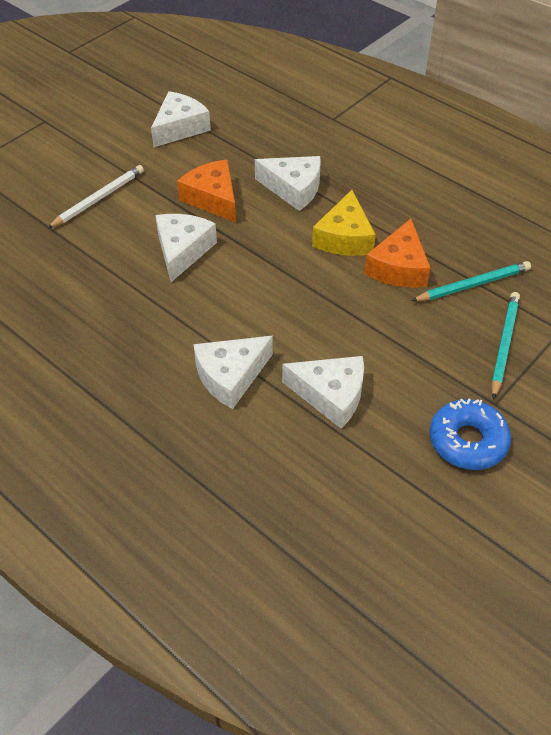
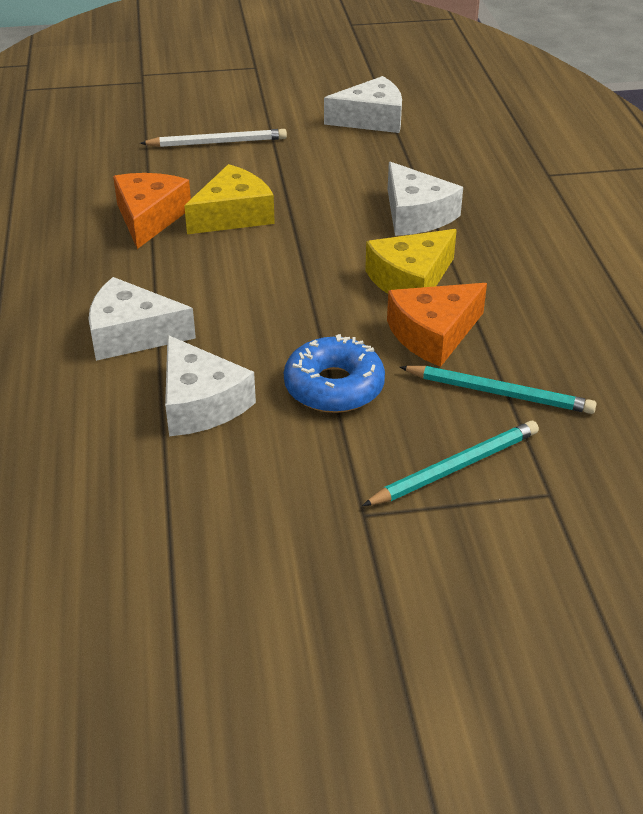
camera: 40 degrees right, 10 degrees down
white cheese [155,214,217,282] -> yellow cheese [184,164,275,234]
orange cheese [177,160,236,222] -> orange cheese moved to [113,173,191,249]
blue donut [429,399,511,470] -> blue donut moved to [284,334,385,413]

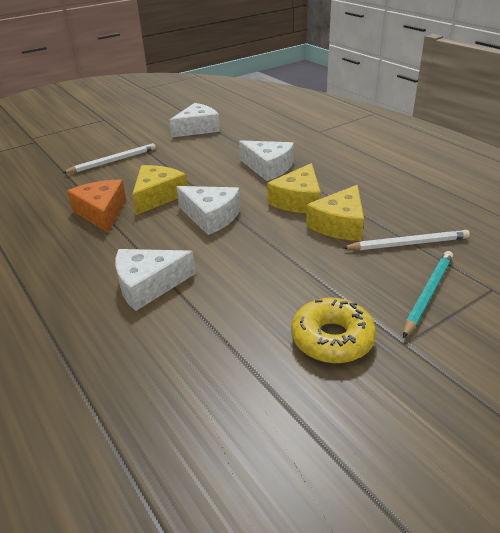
camera: 25 degrees left, 5 degrees down
white cheese [165,335,256,436] -> white cheese moved to [176,186,240,235]
blue donut [284,334,385,413] -> none
orange cheese [387,283,487,367] -> yellow cheese [306,185,364,241]
turquoise pencil [400,366,596,414] -> white pencil [342,230,470,250]
none -> yellow donut [291,297,376,363]

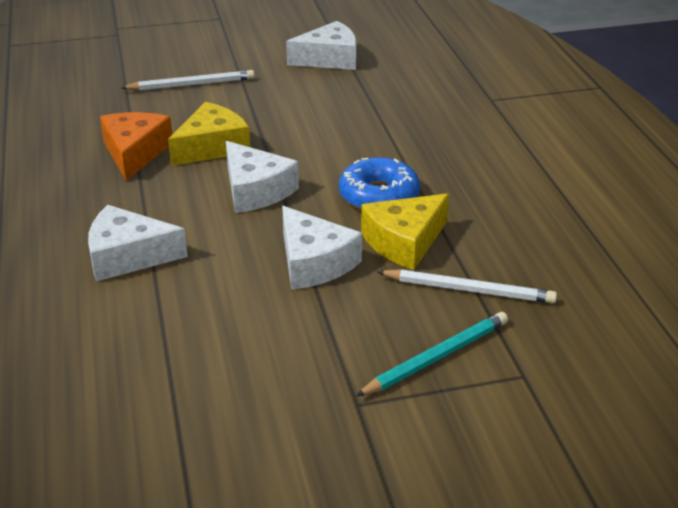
camera: 20 degrees right, 0 degrees up
white cheese [239,140,294,181] -> white cheese moved to [282,206,362,290]
yellow cheese [267,163,321,213] -> blue donut [339,157,420,210]
yellow donut [291,297,376,363] -> none

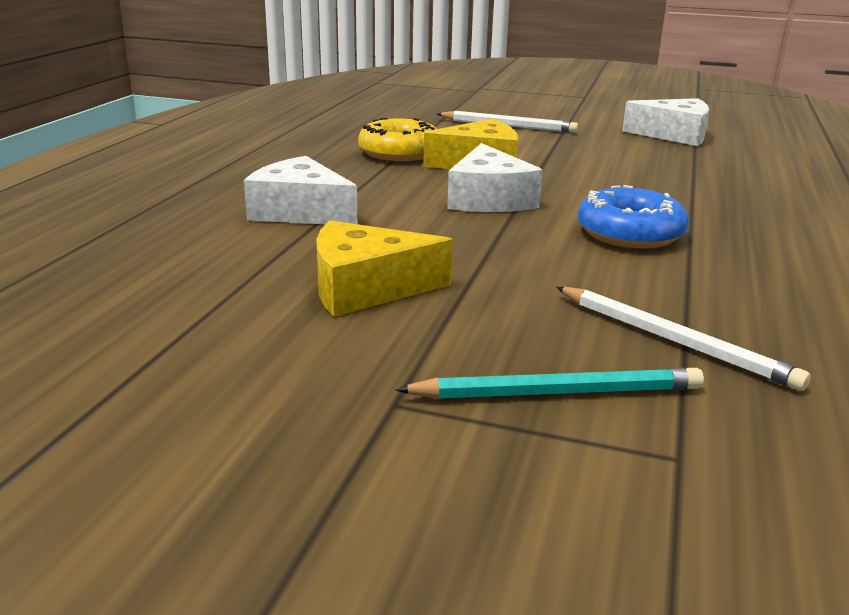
camera: 30 degrees right, 10 degrees down
orange cheese [100,112,172,181] -> yellow donut [358,118,437,161]
white cheese [282,206,362,290] -> none
yellow cheese [361,193,449,270] -> yellow cheese moved to [316,221,453,317]

